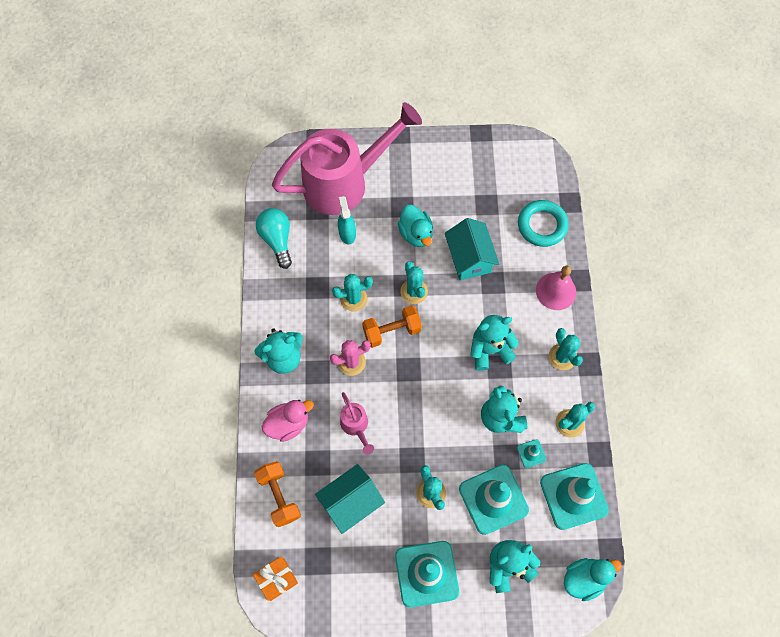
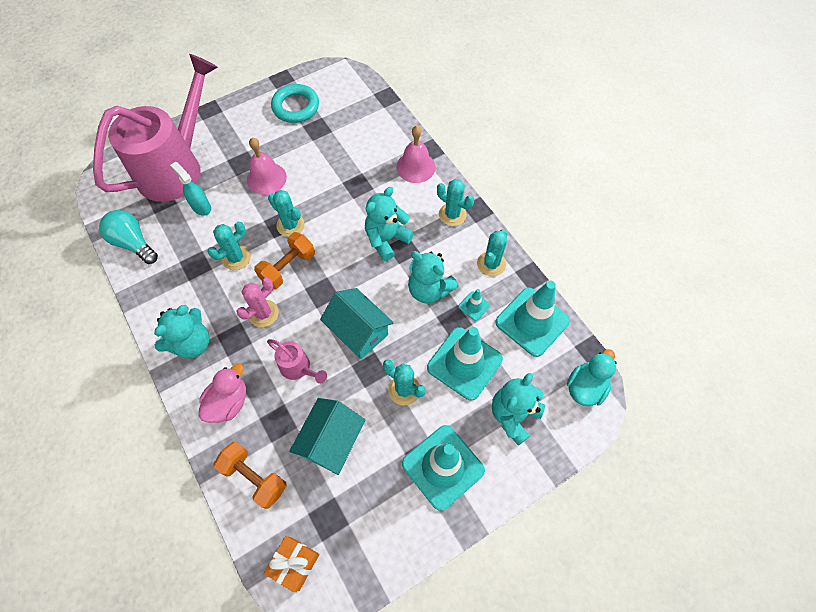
camera: 30 degrees left, 5 degrees down
turquoise duck [398,205,433,247] -> pink bell [247,138,287,195]
turquoise house [445,218,499,280] -> turquoise house moved to [320,288,394,359]
turquoise ring [518,200,569,247] -> turquoise ring moved to [271,84,319,123]

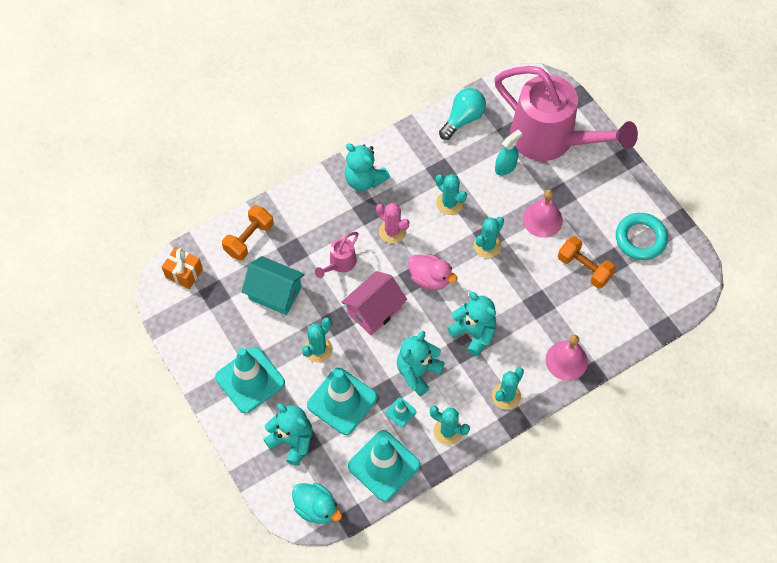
camera: 90 degrees right, 0 degrees up
pink duck [199,363,246,423] -> pink duck moved to [408,254,457,290]
orange dumbbell [254,232,315,290] -> orange dumbbell moved to [558,236,616,289]
turquoise house [320,288,394,359] -> pink house [341,271,407,336]

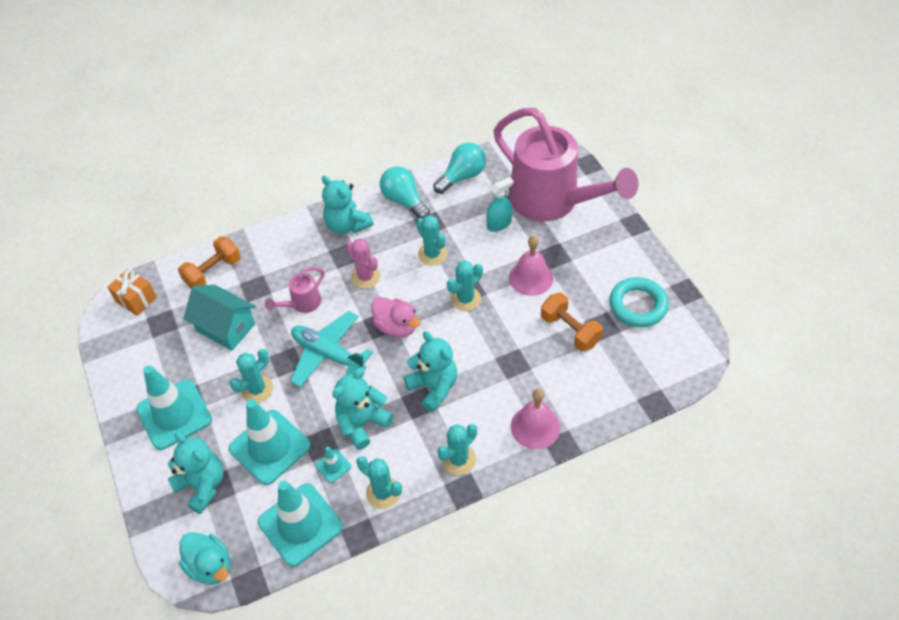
camera: 10 degrees right, 10 degrees down
pink house [341,271,407,336] -> turquoise plane [291,311,373,387]
none -> turquoise light bulb [380,166,430,219]

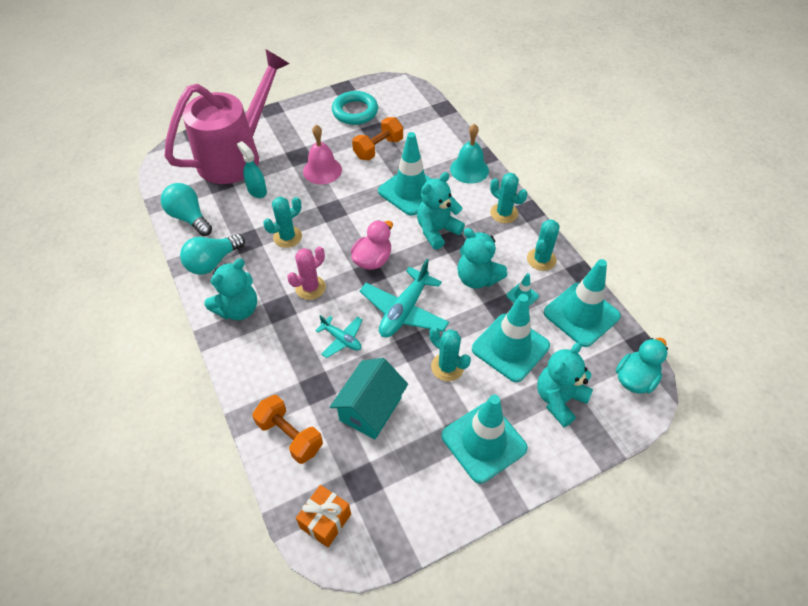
camera: 95 degrees left, 0 degrees up
pink watering can [265,267,324,313] -> turquoise plane [315,315,363,358]
turquoise cactus [447,260,483,311] -> none
pink bell [511,389,560,449] -> turquoise bell [450,124,489,184]
none -> turquoise traffic cone [378,132,431,216]

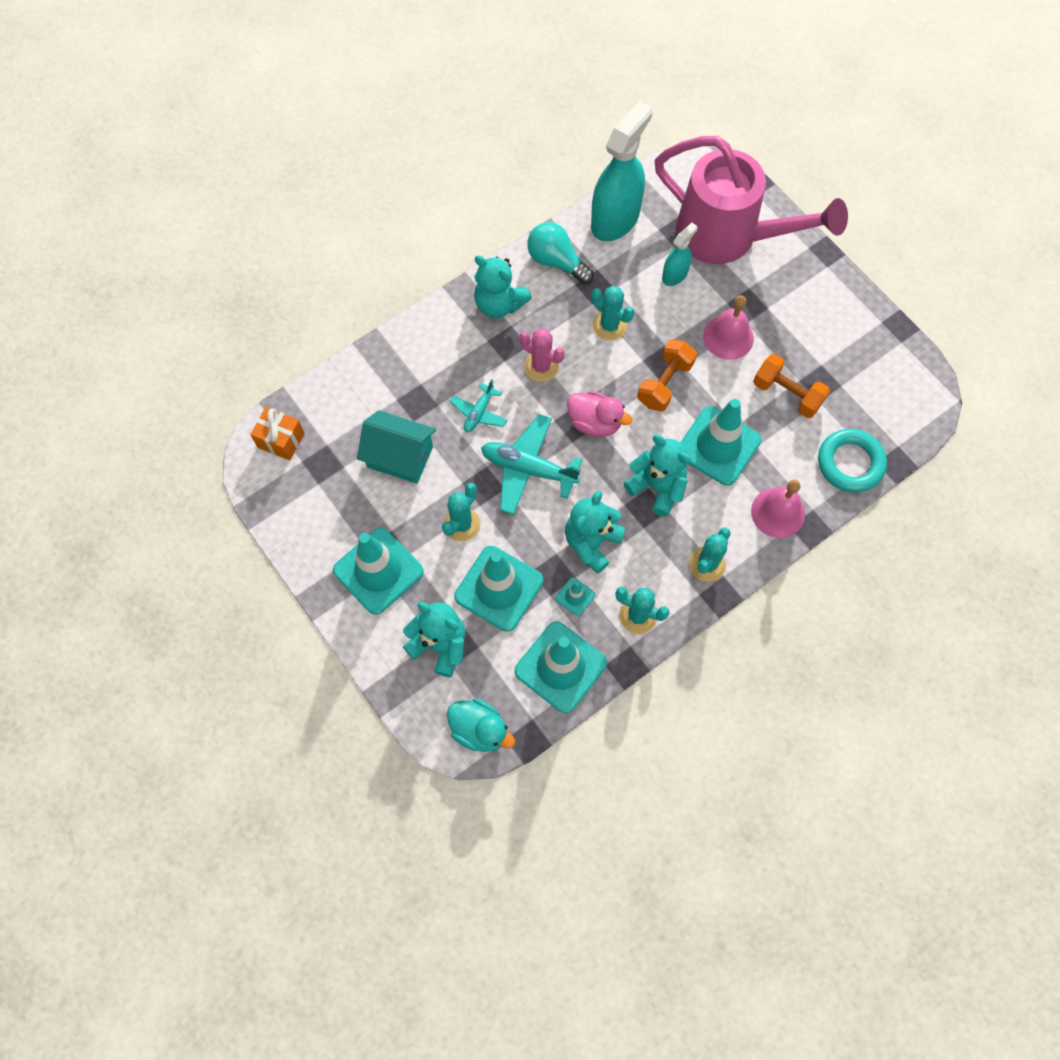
camera: 80 degrees right, 15 degrees up
turquoise light bulb [161,183,212,236] -> turquoise spray bottle [591,101,652,241]
orange dumbbell [252,395,323,464] -> orange dumbbell moved to [637,339,697,411]
turquoise ring [332,91,378,125] -> turquoise ring moved to [818,429,887,492]
turquoise bell [450,124,489,184] -> pink bell [751,480,805,538]

